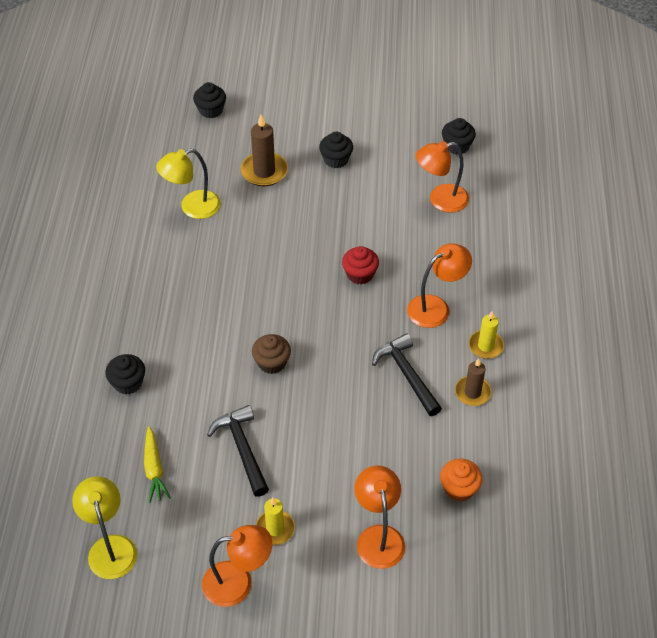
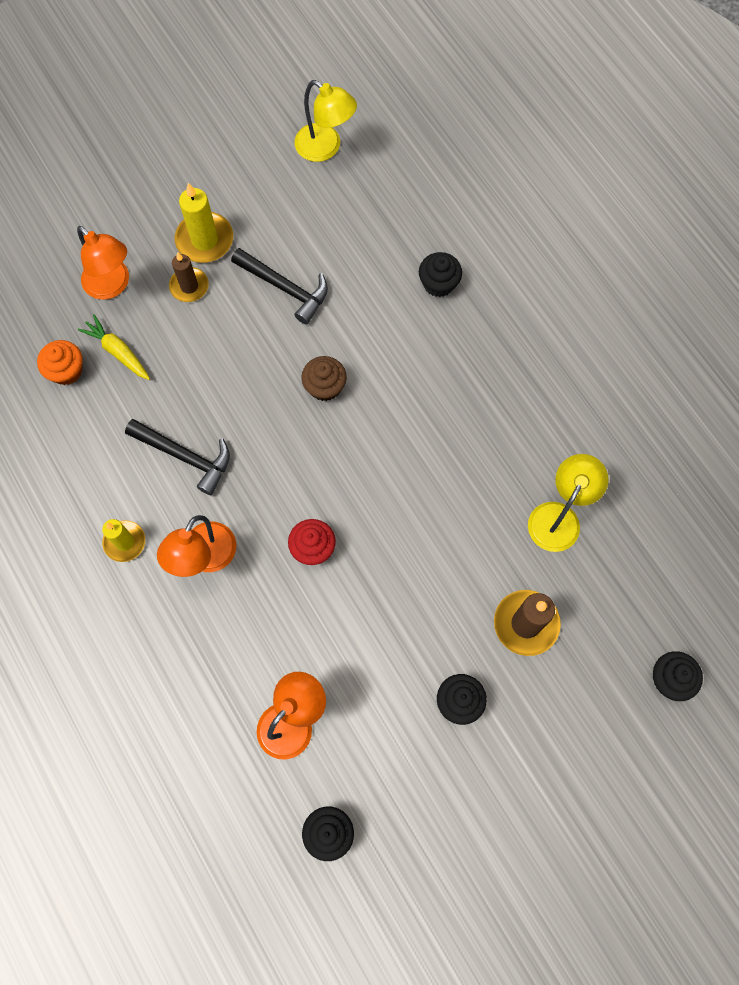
camera: 145 degrees right, 20 degrees up
yellow carrot [144,426,171,503] -> yellow carrot moved to [78,314,150,380]
orange lamp [202,525,272,607] -> none
yellow candle [256,498,295,545] -> yellow candle [175,183,233,263], size x1.51
brown candle [455,358,491,406] -> brown candle moved to [169,252,209,302]

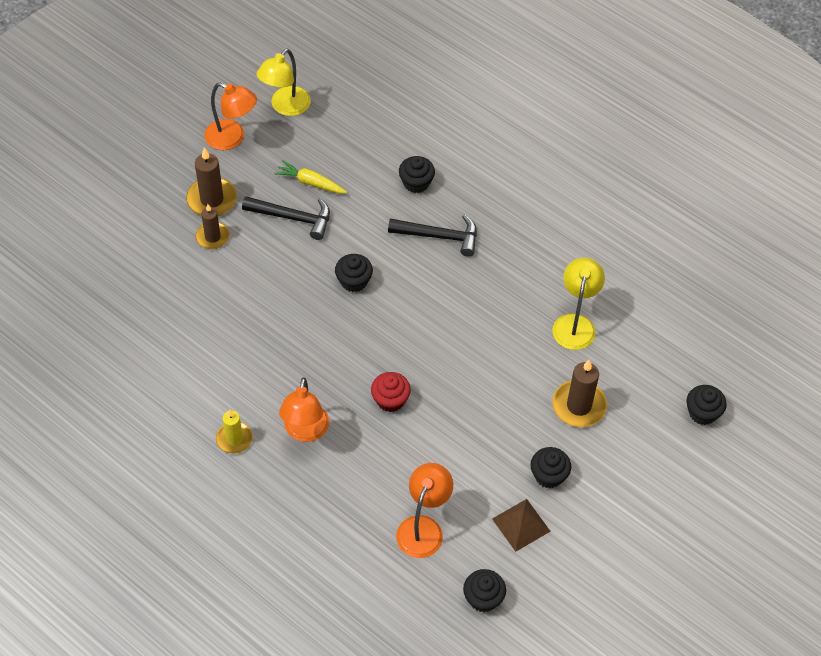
camera: 20 degrees left, 15 degrees down
orange cupcake [37,340,82,385] -> none
orange lamp [77,226,129,300] -> orange lamp moved to [204,83,257,150]
yellow carrot [78,314,150,380] -> yellow carrot moved to [274,160,347,194]
black hammer [125,419,230,495] -> black hammer moved to [388,214,477,257]
yellow candle [175,183,233,263] -> brown candle [186,147,237,216]
yellow lamp [295,80,357,162] -> yellow lamp turned 105 degrees clockwise [256,49,311,116]
brown cupcake [301,356,347,401] -> black cupcake [335,254,373,292]
none -> brown pyramid [492,499,551,552]

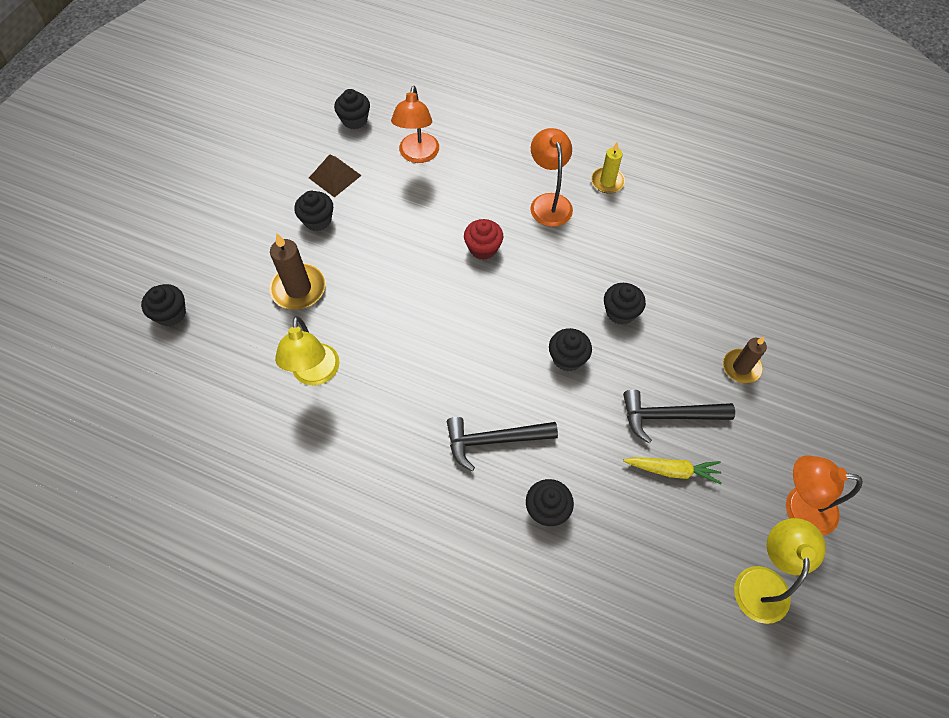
camera: 165 degrees right, 5 degrees up
brown candle [186,147,237,216] -> none
none -> black cupcake [604,283,646,325]

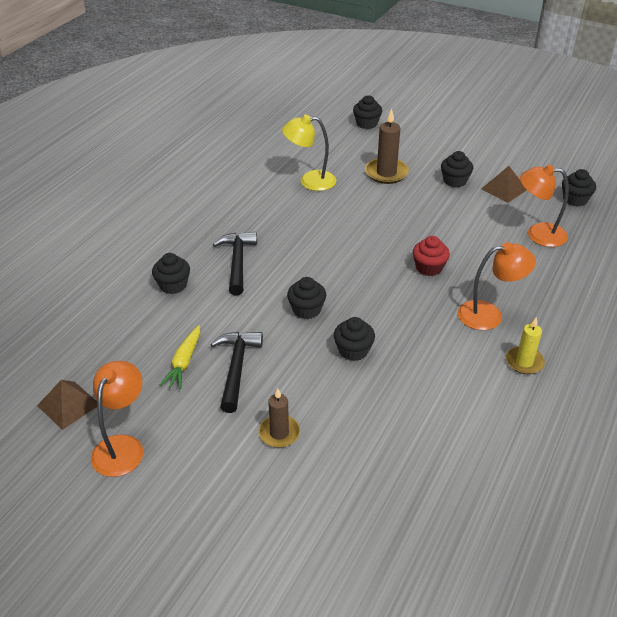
camera: 95 degrees right, 20 degrees down
yellow lamp [734,518,826,624] -> brown pyramid [37,380,97,430]

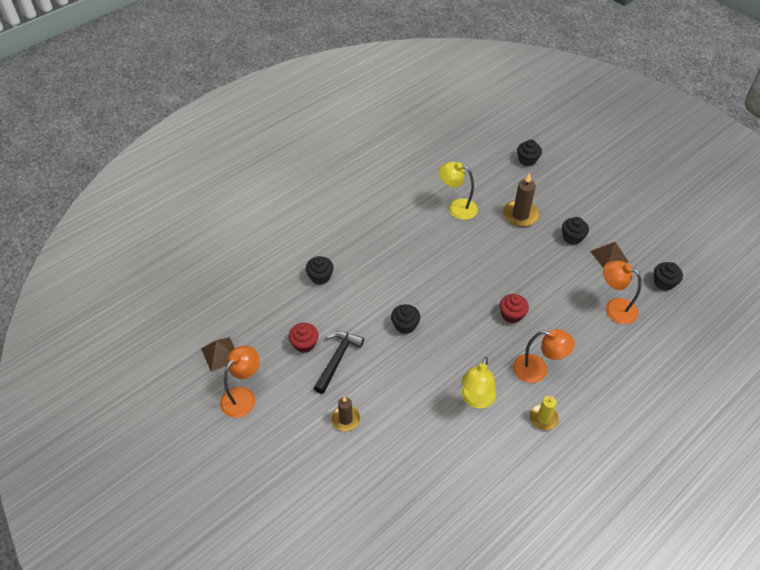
camera: 20 degrees right, 10 degrees up
yellow carrot [160,325,200,389] -> red cupcake [289,323,319,353]
black hammer [213,232,257,295] -> none
black cupcake [334,317,375,361] -> none
none -> yellow lamp [461,357,496,409]

